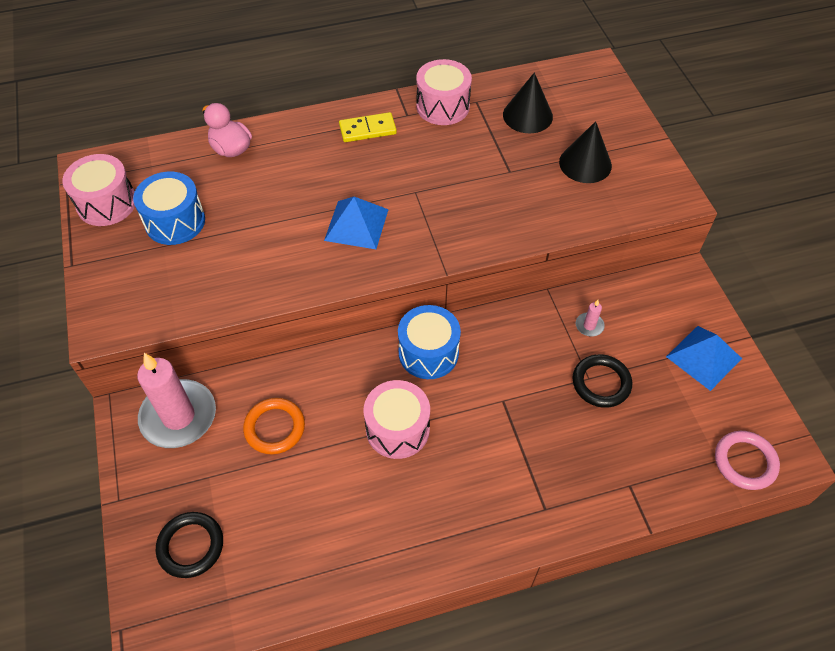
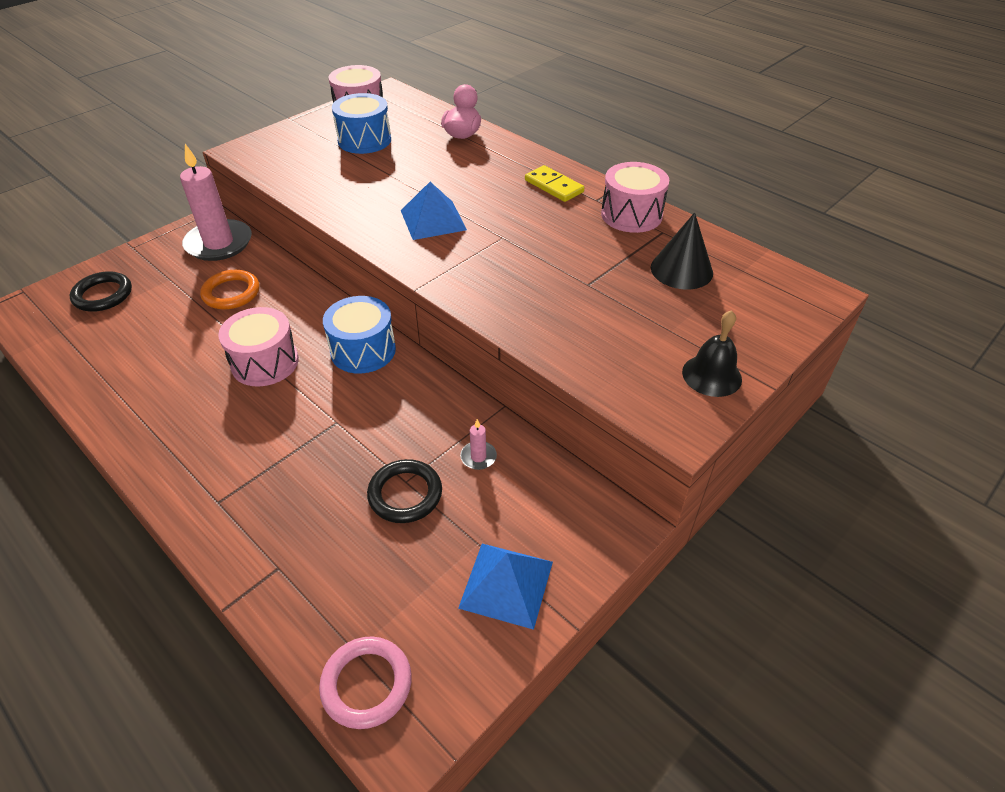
camera: 60 degrees right, 10 degrees down
black cone [559,121,612,183] -> none
none -> black bell [682,310,742,397]

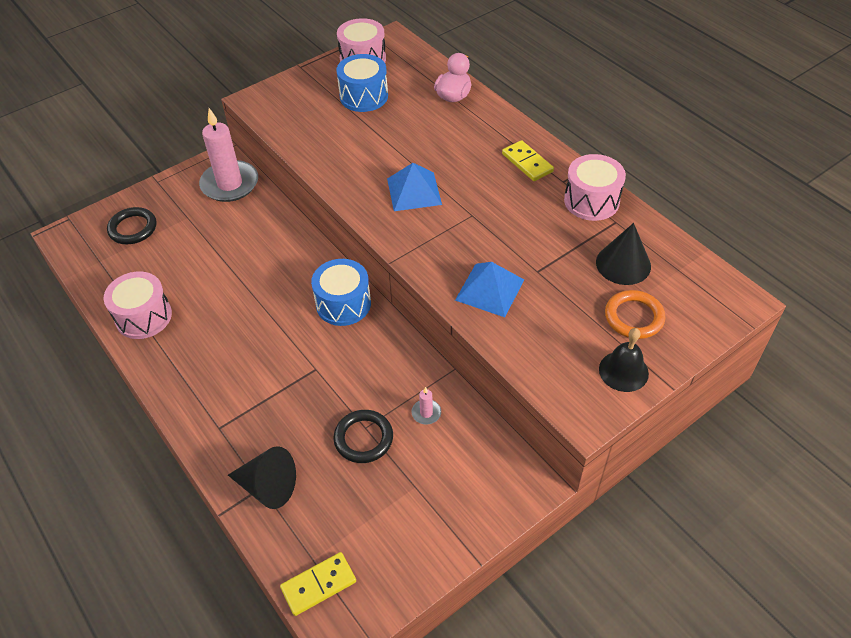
camera: 10 degrees right, 5 degrees up
orange ring [200,270,260,310] -> orange ring moved to [605,290,665,339]
pink drum [218,307,299,386] -> pink drum moved to [104,271,172,339]
pink ring [319,637,412,729] -> yellow domino [280,552,356,616]
blue pyramid [458,544,553,630] -> blue pyramid moved to [455,262,524,317]
none -> black cone [228,446,296,509]

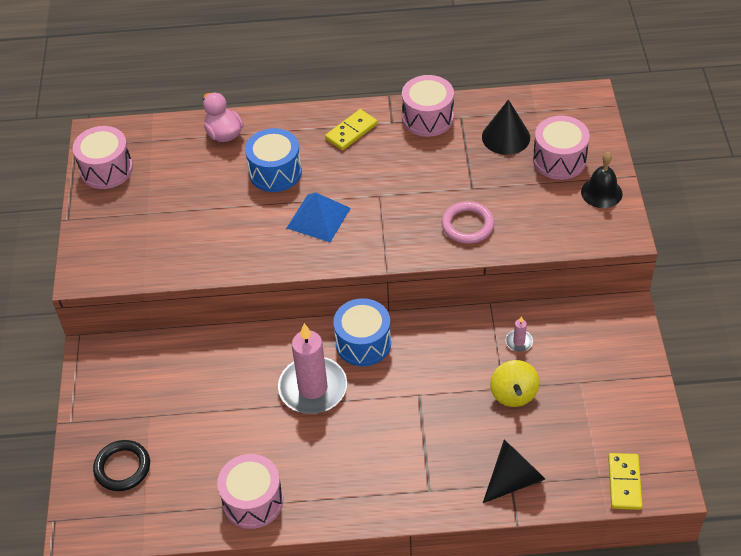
camera: 55 degrees left, 0 degrees up
pink candle [199,108,258,202] -> pink candle moved to [278,323,347,414]
black ring [333,410,393,463] -> yellow spinning top [490,360,540,407]
blue drum [336,54,388,112] -> blue drum moved to [245,128,302,192]
blue pyramid [455,262,524,317] -> pink ring [441,201,495,244]
yellow domino [502,140,554,181] -> yellow domino turned 45 degrees counterclockwise [325,109,378,150]
orange ring [605,290,665,339] -> pink drum [533,116,590,180]

